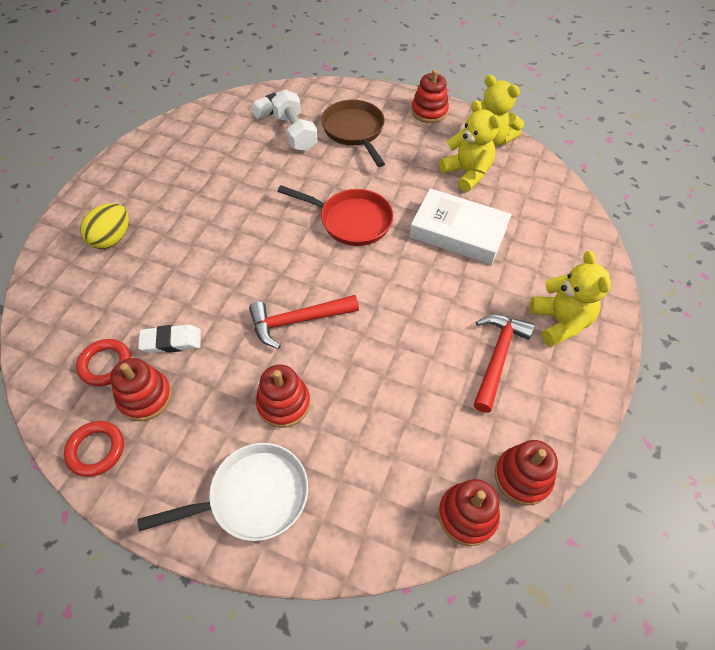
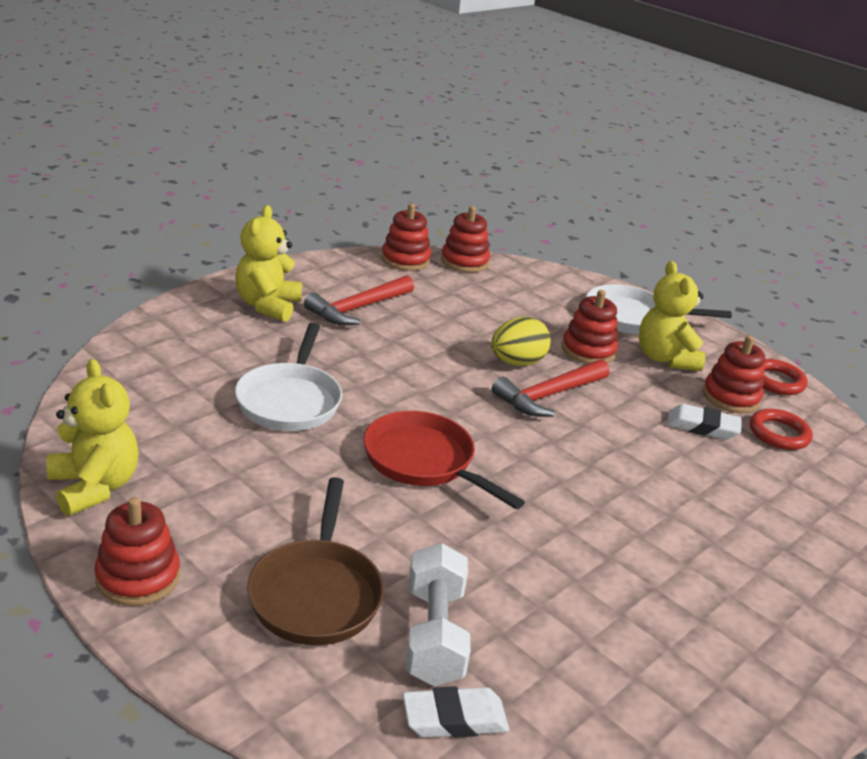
camera: 160 degrees left, 25 degrees down
yellow egg [80,203,129,249] -> yellow egg moved to [491,317,551,366]
red hammer [249,295,359,349] -> red hammer turned 135 degrees clockwise [492,359,610,417]
white book [409,188,512,265] -> white pan [235,323,342,431]
yellow teddy bear [439,100,501,192] -> yellow teddy bear moved to [639,261,705,371]

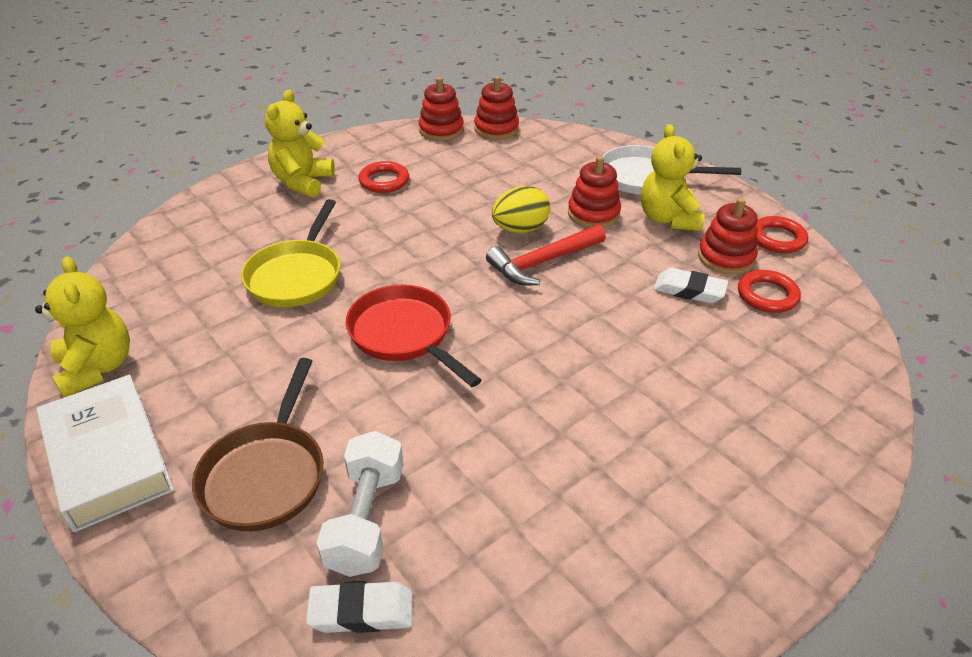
camera: 10 degrees right, 10 degrees up
red stacking toy [94,497,180,606] -> white book [37,375,174,532]
white pan [235,323,342,431] -> yellow pan [241,199,340,307]
red hammer [304,275,414,325] -> red ring [358,161,409,193]

